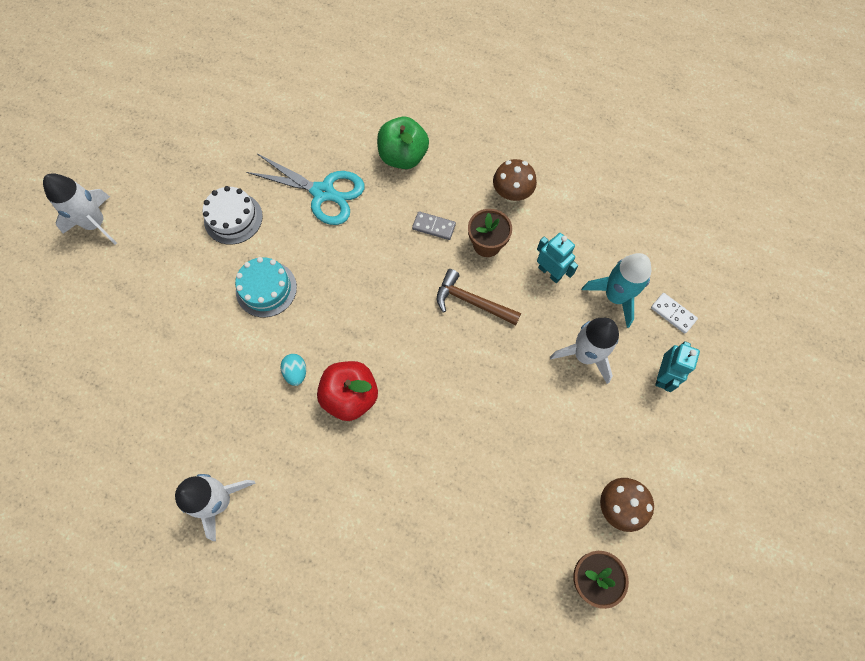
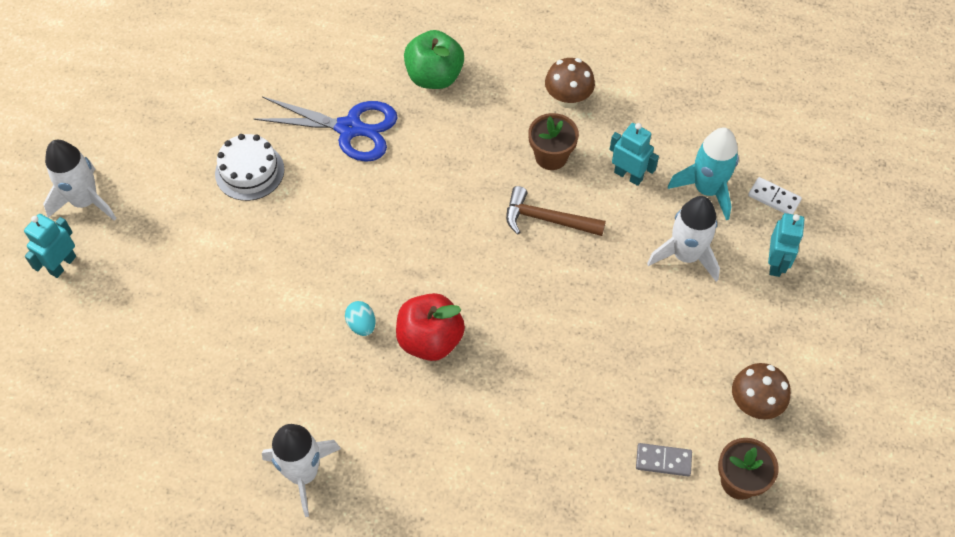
camera: 10 degrees left, 10 degrees down
turquoise cake [235,257,297,317] -> none
turquoise scissors [246,154,365,225] -> blue scissors [254,97,398,162]
grey domino [412,211,456,240] -> grey domino moved to [636,443,692,476]
none -> turquoise robot [24,214,76,278]

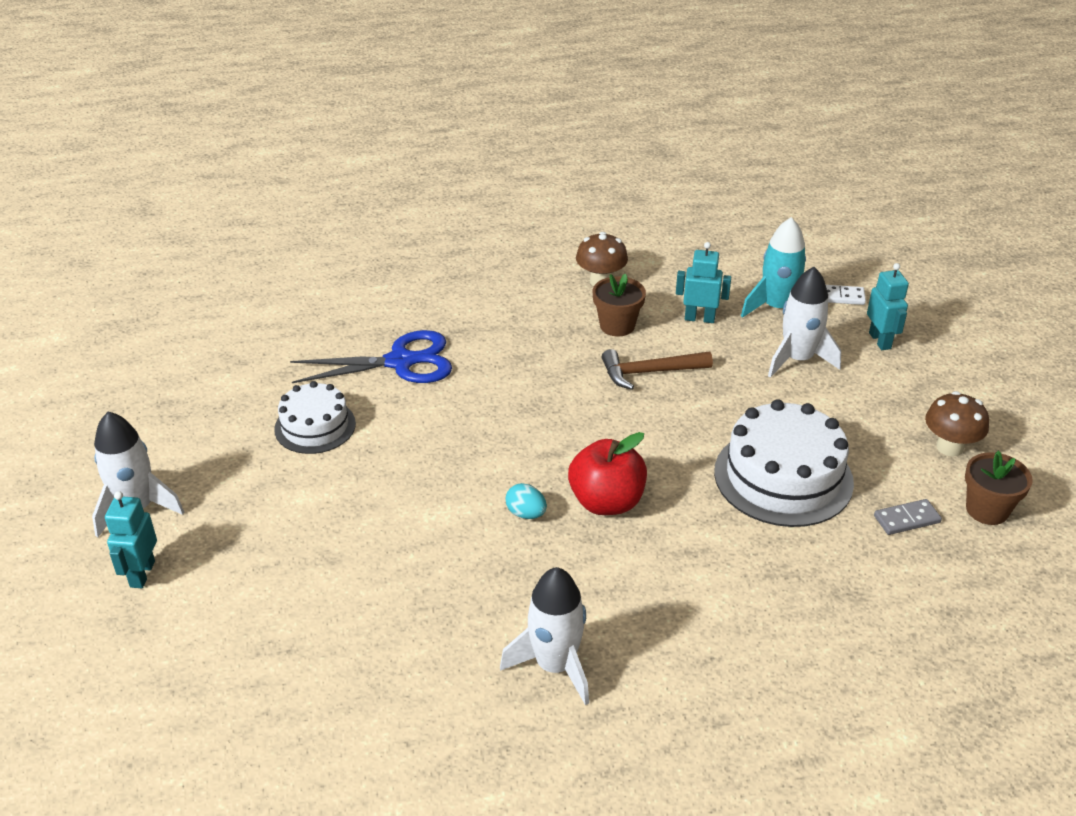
camera: 25 degrees left, 20 degrees down
green apple [404,30,464,89] -> none
none -> white cake [714,399,854,527]

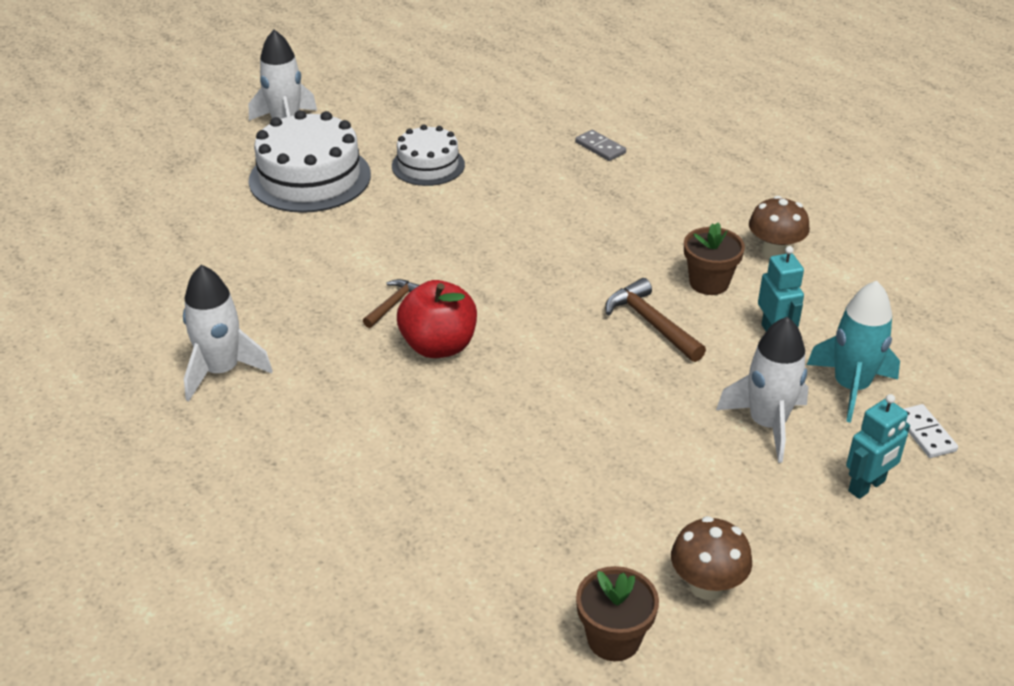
camera: 65 degrees right, 0 degrees up
turquoise robot [105,491,157,588] -> none
blue scissors [290,330,452,383] -> none
turquoise egg [505,483,547,519] -> brown hammer [363,279,419,328]
white cake [714,399,854,527] -> white cake moved to [249,110,371,213]
grey domino [874,499,942,535] -> grey domino moved to [575,130,626,161]

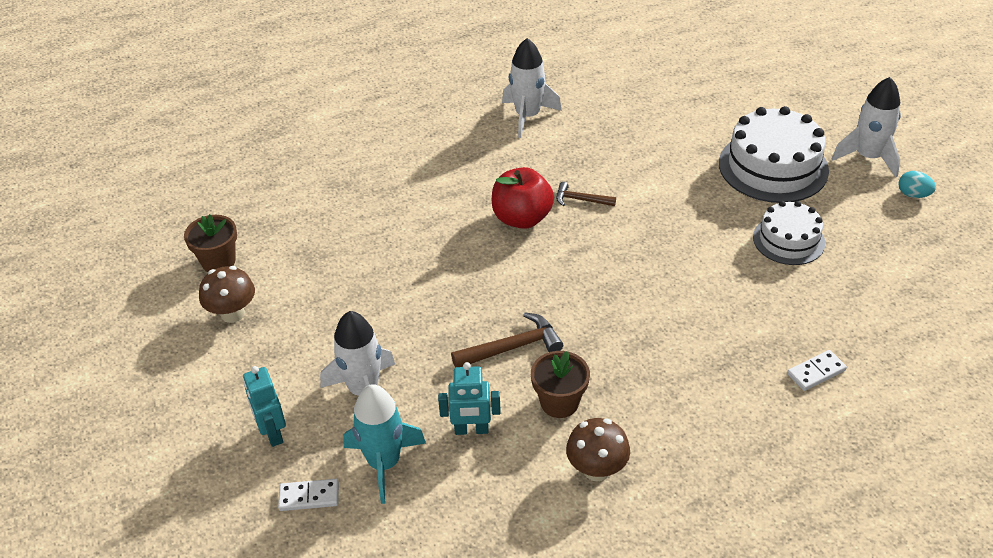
camera: 105 degrees right, 5 degrees up
brown hammer [363,279,419,328] -> brown hammer turned 150 degrees clockwise [556,182,616,206]
grey domino [575,130,626,161] -> white domino [787,350,847,391]
none -> turquoise egg [898,171,936,198]

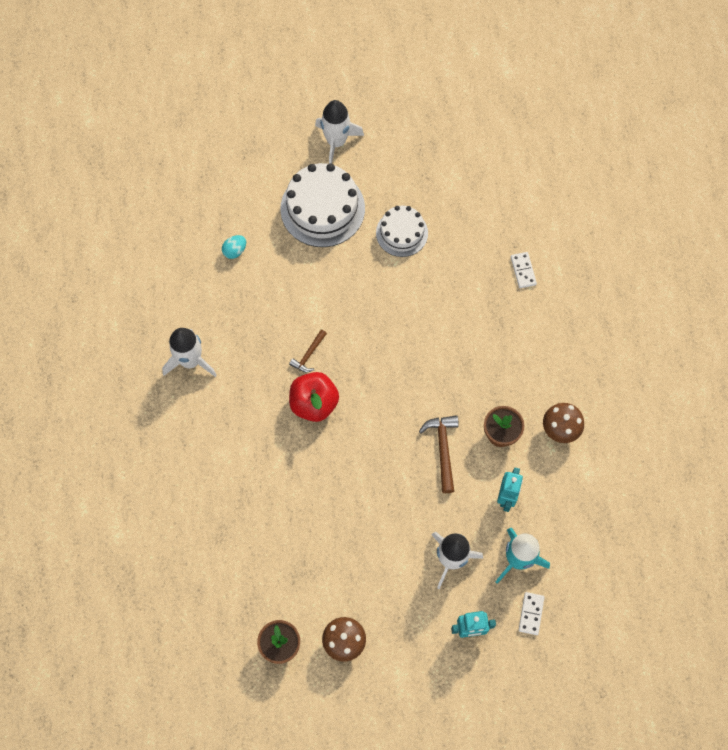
camera: 75 degrees left, 25 degrees up
turquoise egg [898,171,936,198] -> turquoise egg moved to [222,235,246,259]

